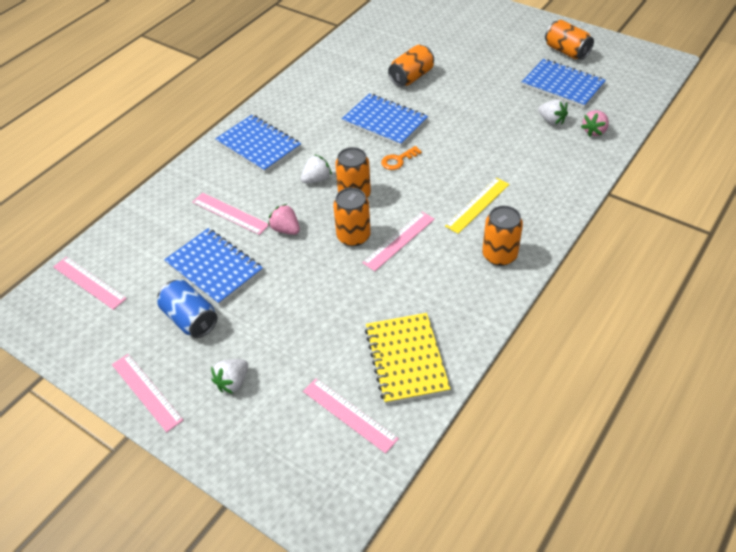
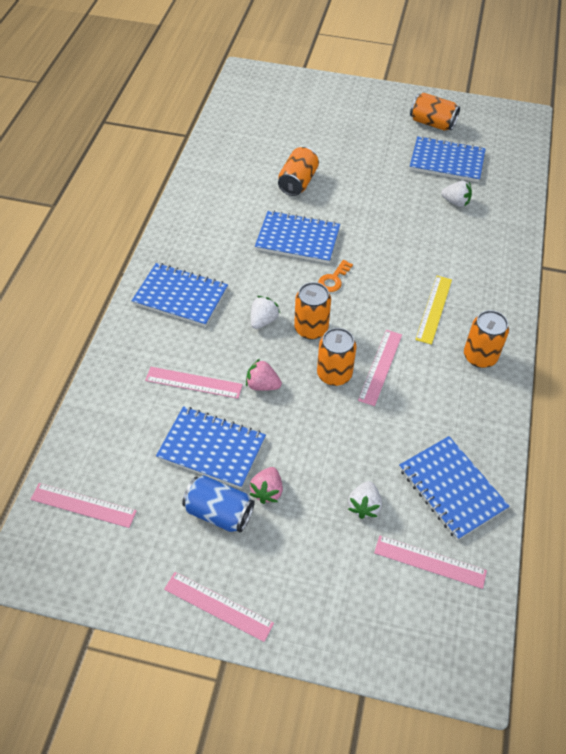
camera: 25 degrees left, 5 degrees up
white strawberry [211,359,248,394] -> white strawberry moved to [348,481,382,519]
yellow notebook [365,313,451,404] -> blue notebook [399,436,510,540]
pink strawberry [581,110,609,137] -> pink strawberry moved to [249,467,283,504]

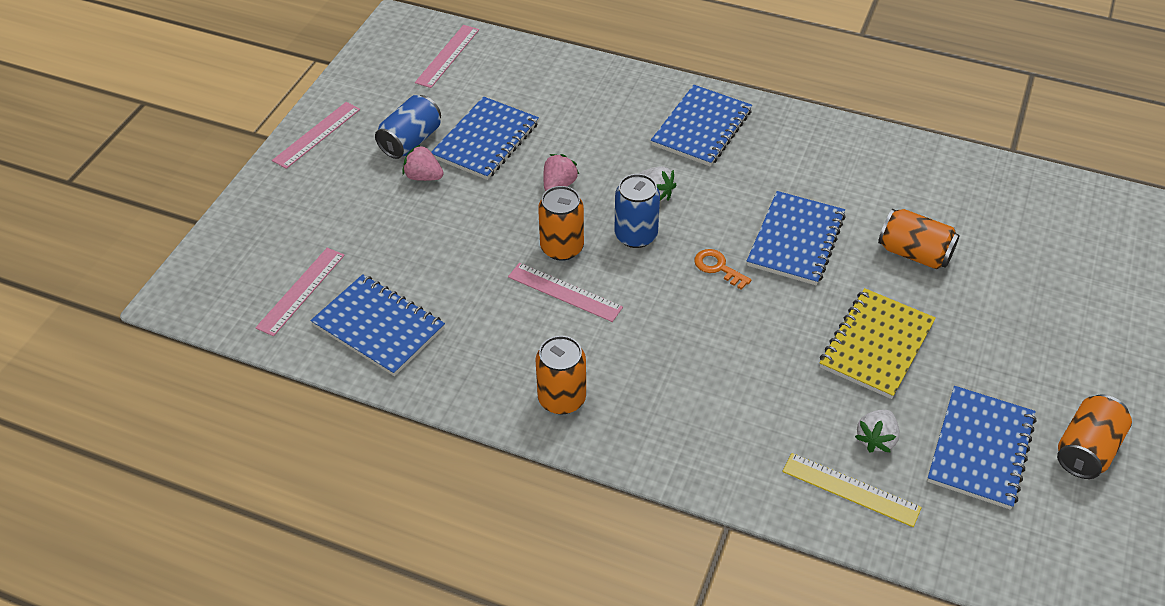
camera: 100 degrees right, 5 degrees down
pink ruler [145,367,243,399] -> none
orange can [294,282,331,340] -> blue can [615,174,660,248]
white strawberry [348,481,382,519] -> none
blue notebook [399,436,510,540] -> blue notebook turned 60 degrees clockwise [311,274,445,376]
yellow ruler [415,276,452,345] -> yellow ruler moved to [782,453,922,527]
none -> yellow notebook [820,288,936,399]

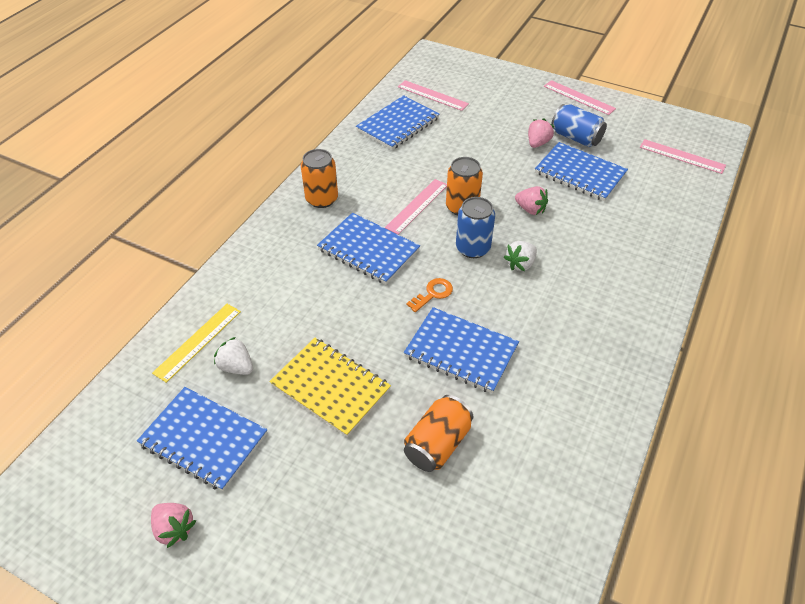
camera: 95 degrees right, 0 degrees up
blue notebook [651,85,752,167] -> blue notebook moved to [317,213,420,284]
orange can [1057,395,1132,479] -> pink strawberry [151,503,196,548]

